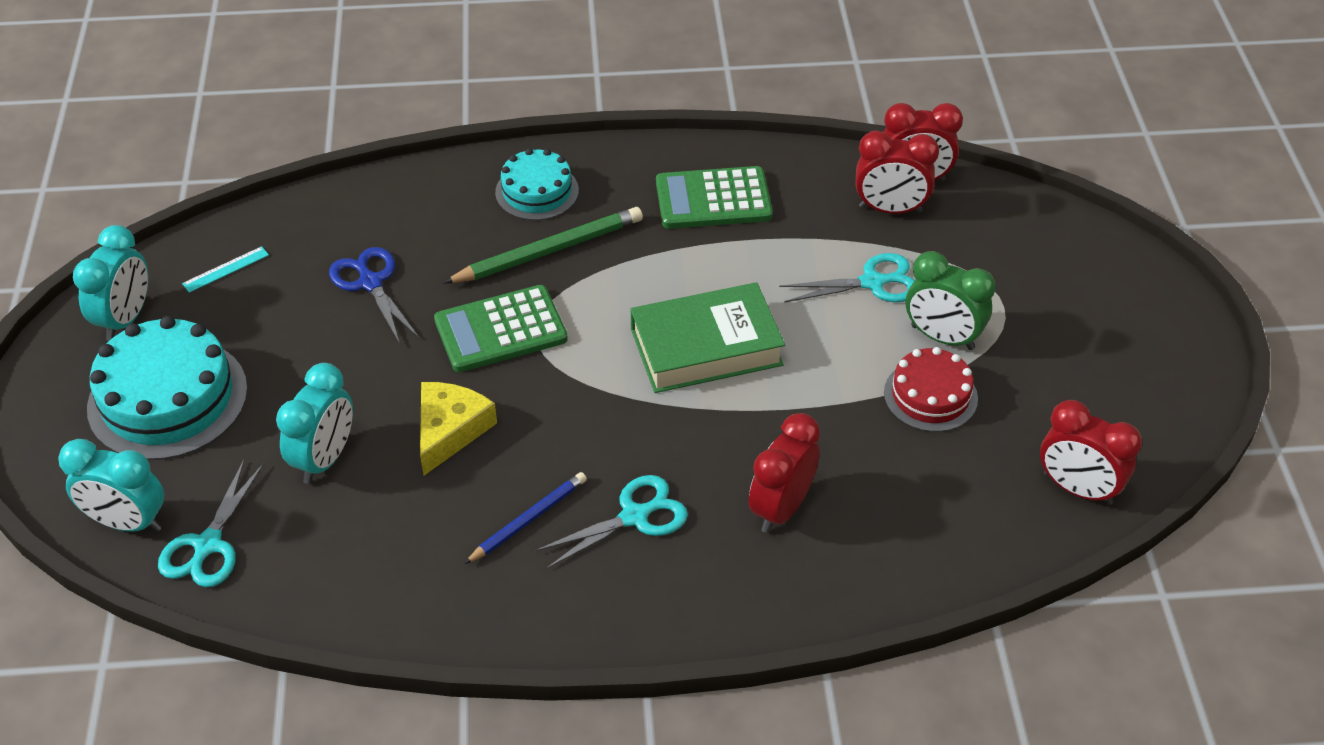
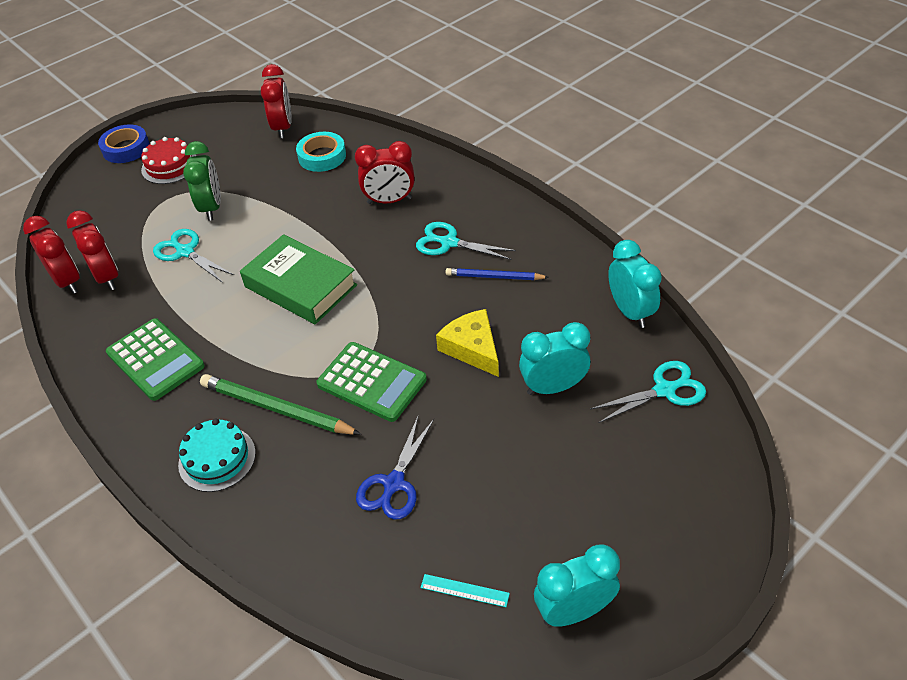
camera: 125 degrees left, 0 degrees up
turquoise clock [58,439,164,532] -> turquoise clock moved to [608,240,662,328]
turquoise cake [87,316,248,460] -> none
yellow cheese [420,382,497,475] -> yellow cheese turned 75 degrees clockwise [436,309,499,377]
red cake [884,347,978,432] -> red cake moved to [141,137,196,184]
none -> blue tape [98,124,150,163]
none -> turquoise tape [296,132,346,172]

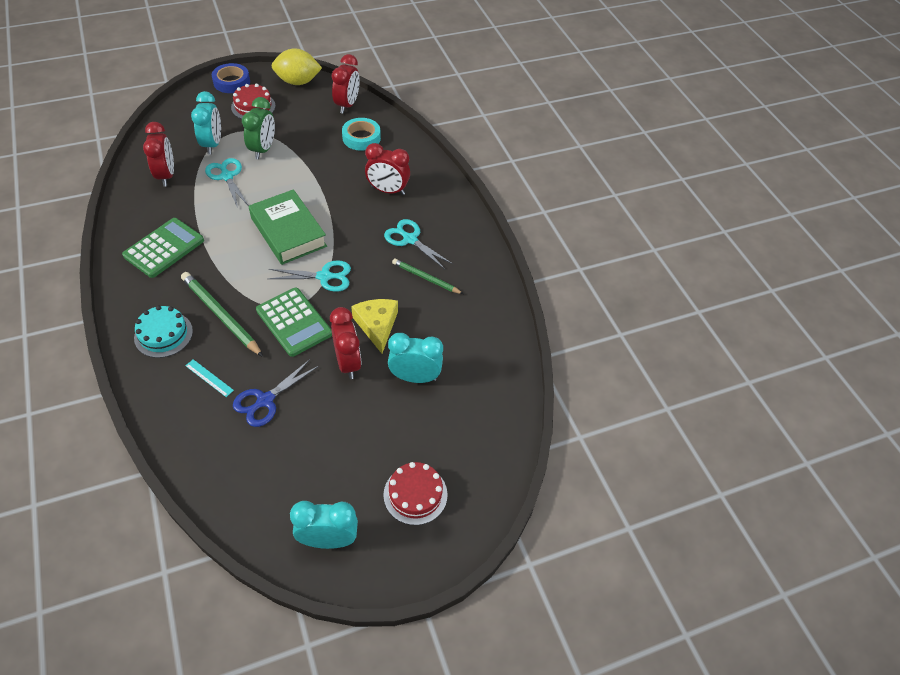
camera: 15 degrees right, 5 degrees up
red clock [23,216,80,294] -> red clock moved to [330,307,362,379]
green calculator [106,318,205,401] -> green calculator turned 120 degrees counterclockwise [122,218,204,278]
turquoise ruler [420,574,510,607] -> turquoise ruler moved to [185,359,234,397]
blue pencil [446,268,549,280] -> green pencil [392,259,463,294]
turquoise scissors [590,361,706,423] -> turquoise scissors moved to [268,260,351,292]
turquoise clock [608,240,662,328] -> turquoise clock moved to [191,91,221,154]
none -> yellow lemon [272,48,322,85]
none -> red cake [383,462,447,525]

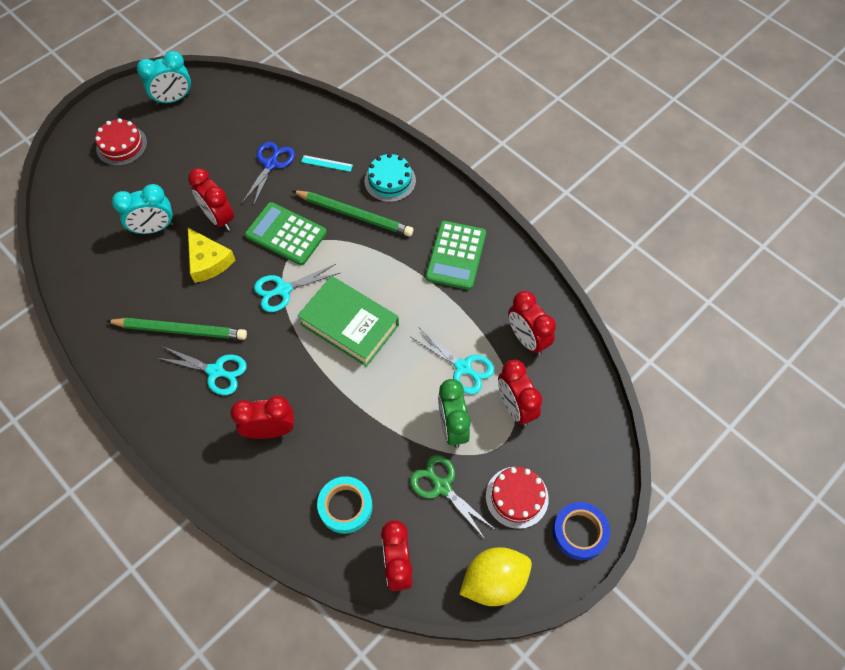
camera: 160 degrees right, 10 degrees up
turquoise clock [191,91,221,154] -> red clock [498,360,542,426]
green pencil [392,259,463,294] -> green pencil [106,318,247,340], size x1.59
none -> green scissors [410,455,496,539]

